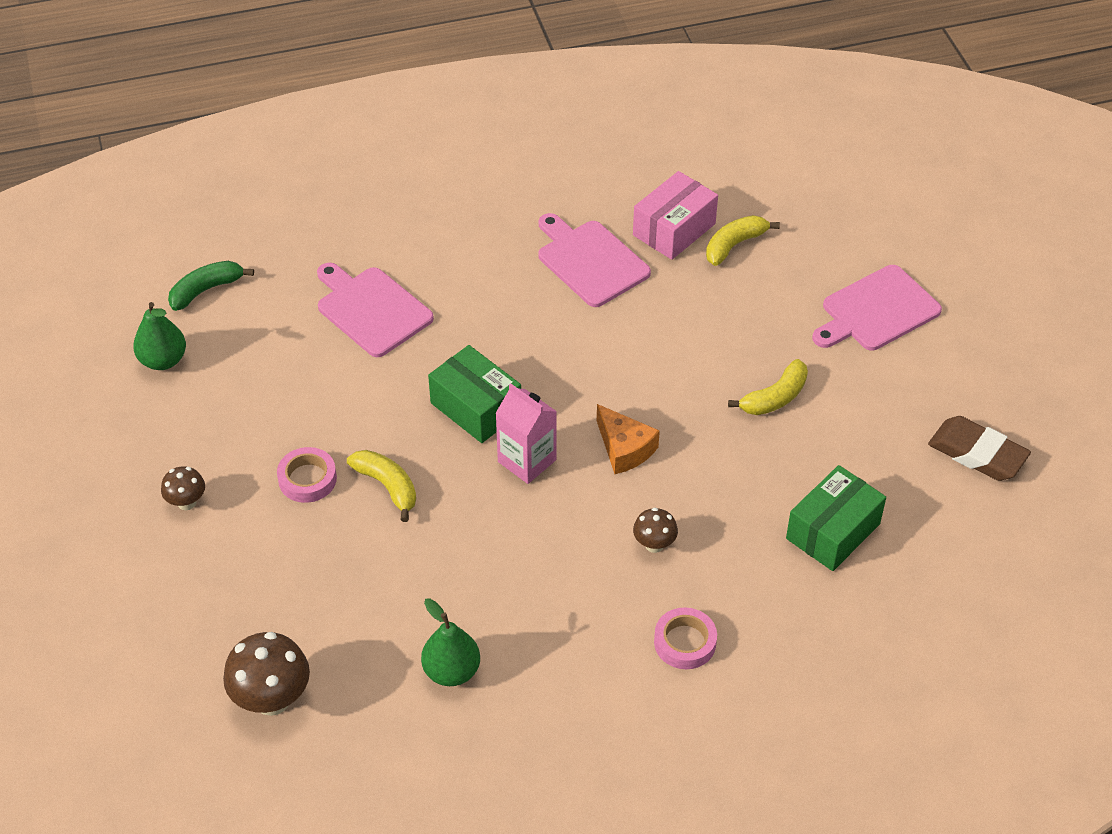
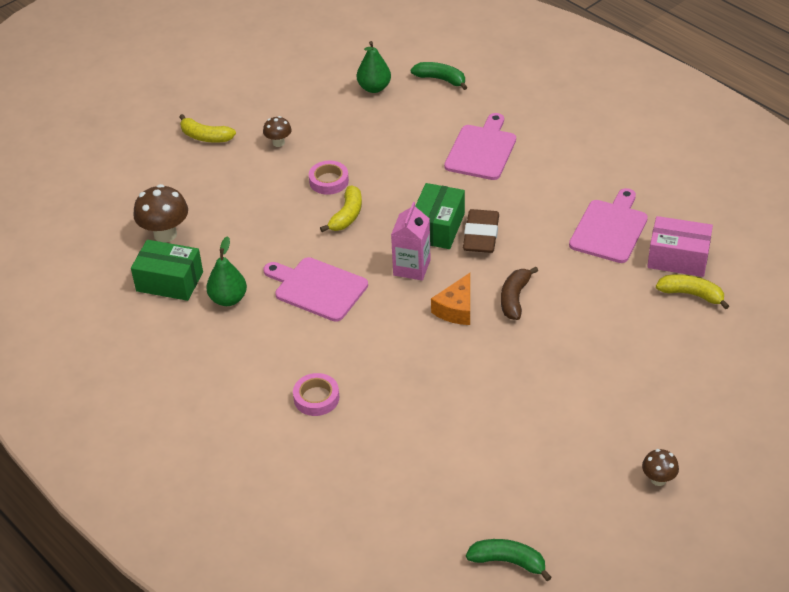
camera: 65 degrees right, 5 degrees down
brown mushroom [633,508,678,553] -> brown mushroom moved to [642,449,679,486]
yellow banana [728,359,808,415] -> yellow banana moved to [180,114,236,143]
green box [786,465,886,571] -> green box moved to [131,240,203,301]
pink cutting board [812,265,942,351] -> pink cutting board moved to [264,257,368,322]
brown eraser [928,416,1031,481] -> brown eraser moved to [463,209,499,253]
none -> green banana [466,539,552,581]
none -> brown banana [501,267,538,320]

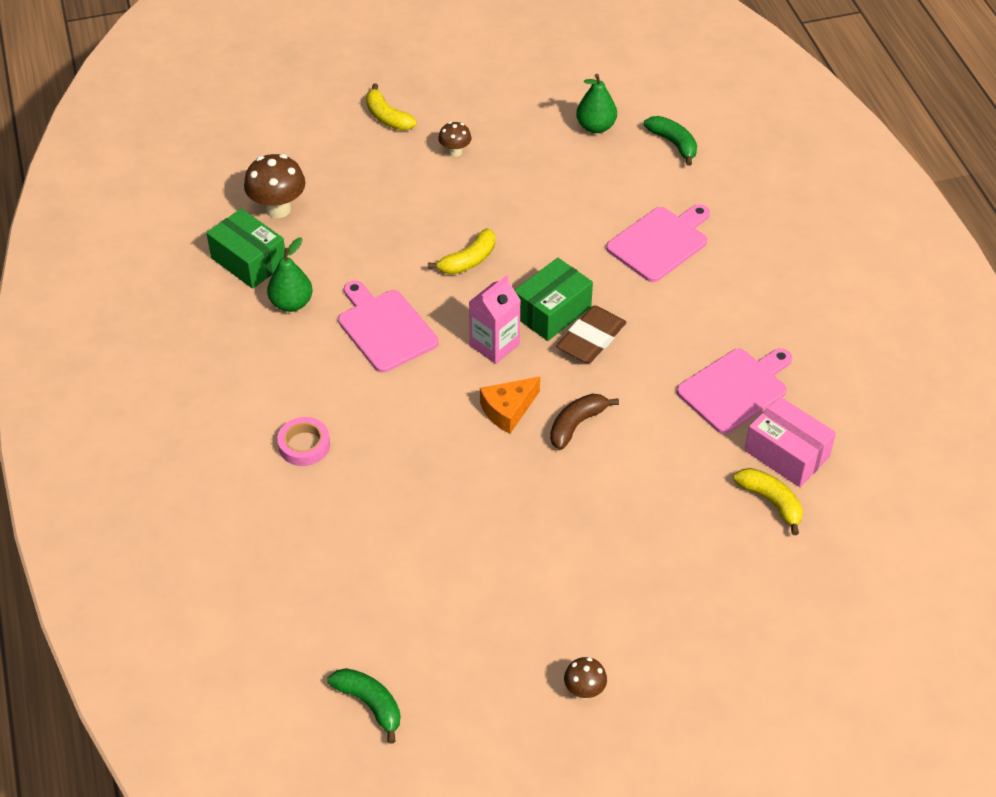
camera: 25 degrees right, 5 degrees up
pink tape [309,161,349,195] -> none

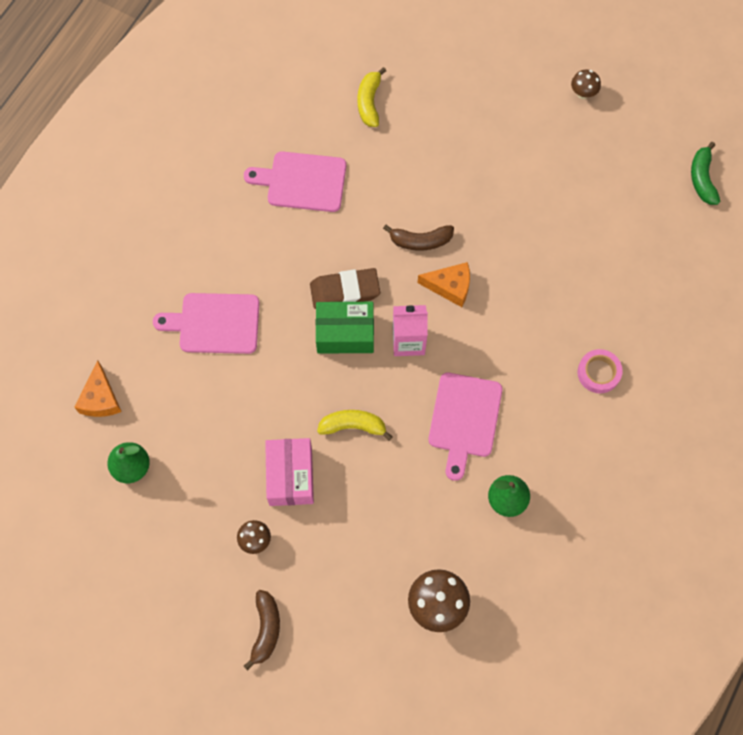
camera: 135 degrees left, 20 degrees up
green box [206,208,285,289] -> none
yellow banana [366,83,417,130] -> brown banana [244,590,280,671]
green banana [644,116,697,166] -> orange cheese [74,360,122,417]
pink box [745,397,836,487] -> pink box moved to [265,438,314,506]

